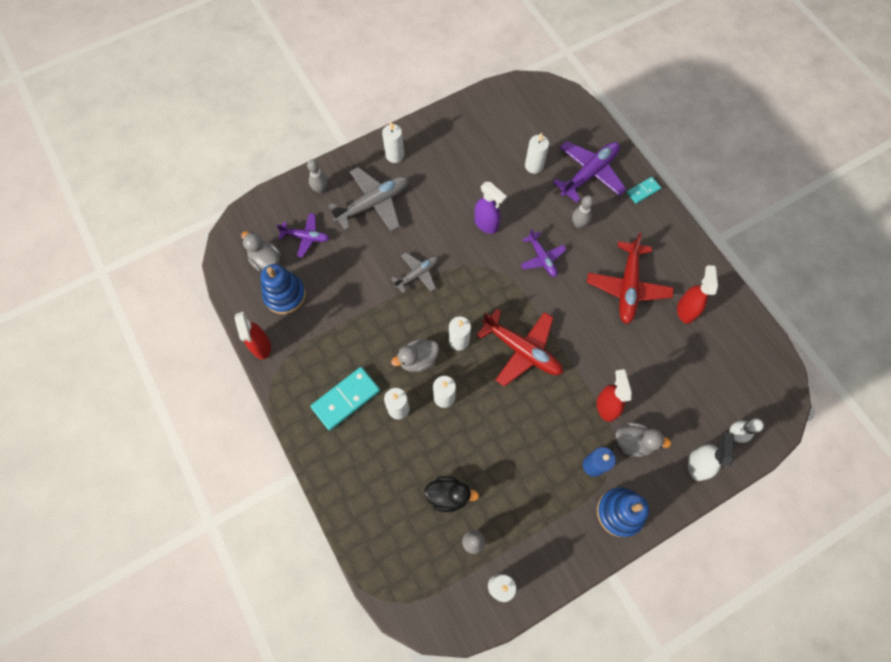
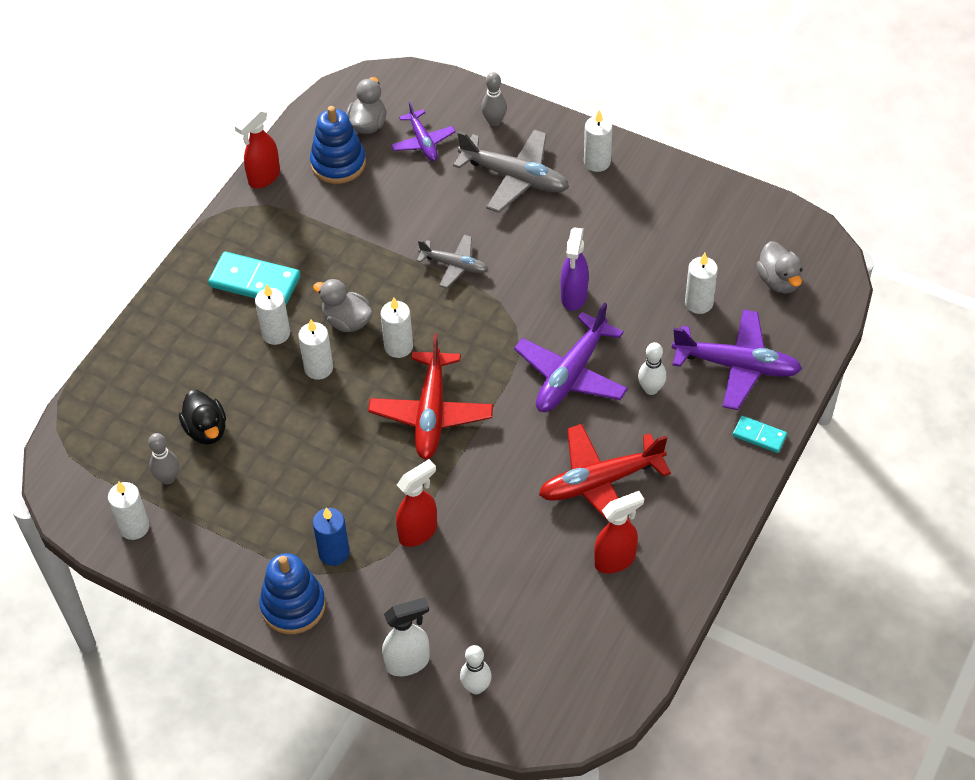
camera: 60 degrees right, 15 degrees down
purple plane [520,229,567,277] -> purple plane [514,302,628,412], size x1.69
grey bowling pin [572,195,594,228] -> white bowling pin [638,342,667,395]
grey duck [616,422,671,457] -> grey duck moved to [756,241,802,293]

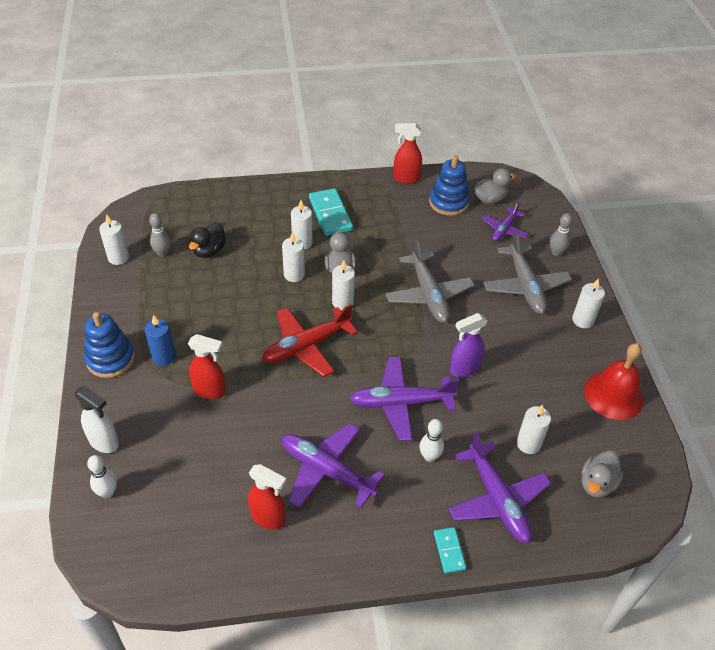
camera: 50 degrees right, 5 degrees down
grey plane [416,235,488,288] -> grey plane [385,239,475,323], size x1.69
red plane [539,424,671,522] -> purple plane [282,423,385,508]
none -> red bell [584,343,644,420]

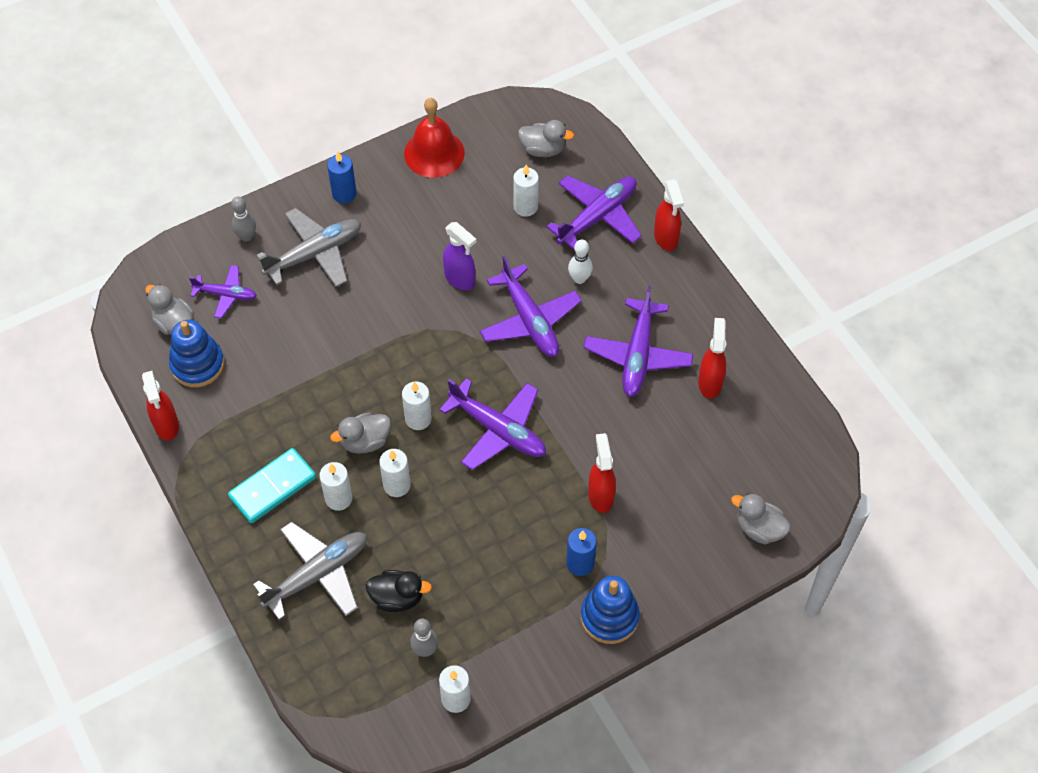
camera: 110 degrees left, 10 degrees up
white spray bottle [74,386,119,453] -> none
white bowling pin [87,455,117,498] -> grey duck [731,493,791,544]
red plane [262,304,358,377] -> purple plane [439,378,546,470]
grey plane [385,239,475,323] -> grey plane moved to [253,522,367,620]
turquoise domino [434,527,466,574] -> red spray bottle [654,179,684,251]
white candle [572,278,605,328] -> blue candle [327,151,357,203]

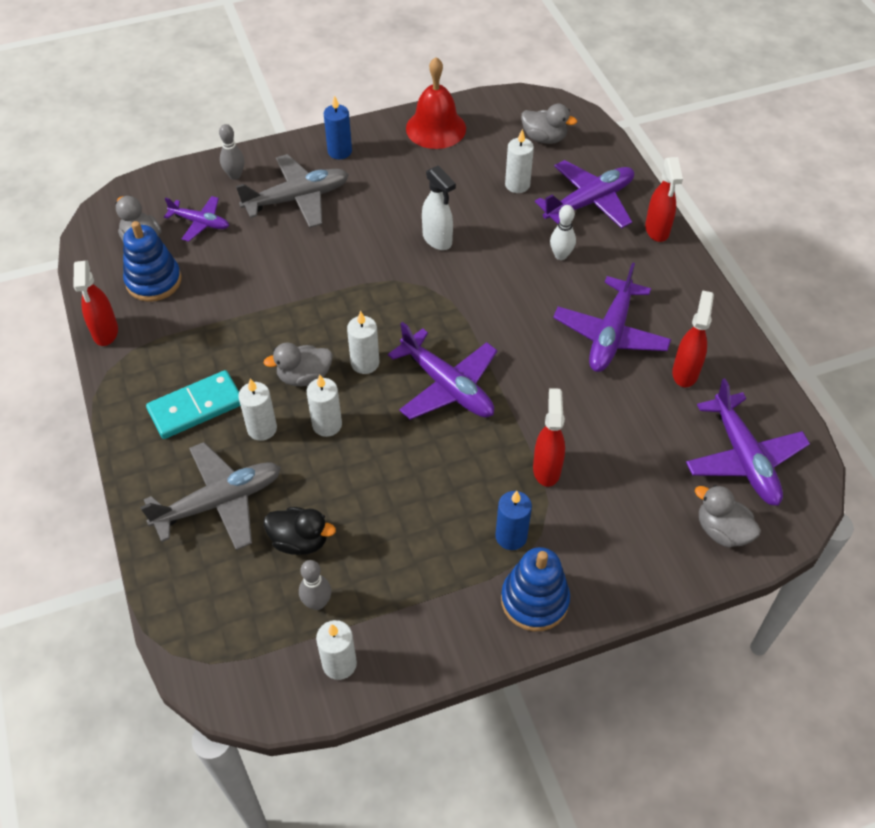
camera: 10 degrees right, 5 degrees down
purple spray bottle [443,222,476,290] -> white spray bottle [422,165,456,250]
purple plane [480,256,582,357] -> purple plane moved to [686,378,810,506]

